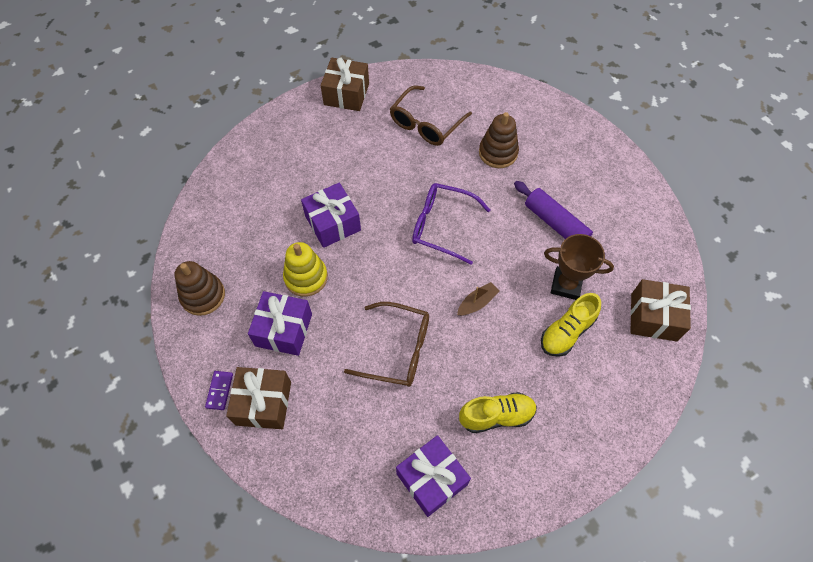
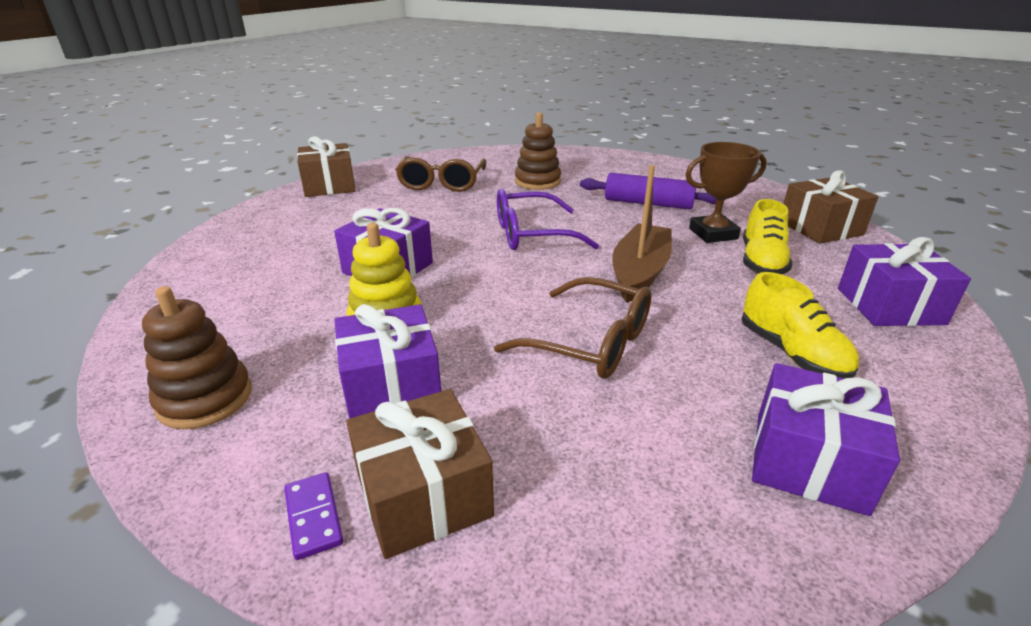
camera: 30 degrees left, 30 degrees down
brown glasses [344,302,429,387] -> brown glasses turned 45 degrees clockwise [494,277,652,379]
brown boat [457,282,499,316] -> brown boat [612,165,672,303], size x1.92
yellow shoe [459,392,537,433] -> yellow shoe turned 105 degrees clockwise [742,272,859,379]
none -> purple gift [838,237,971,326]

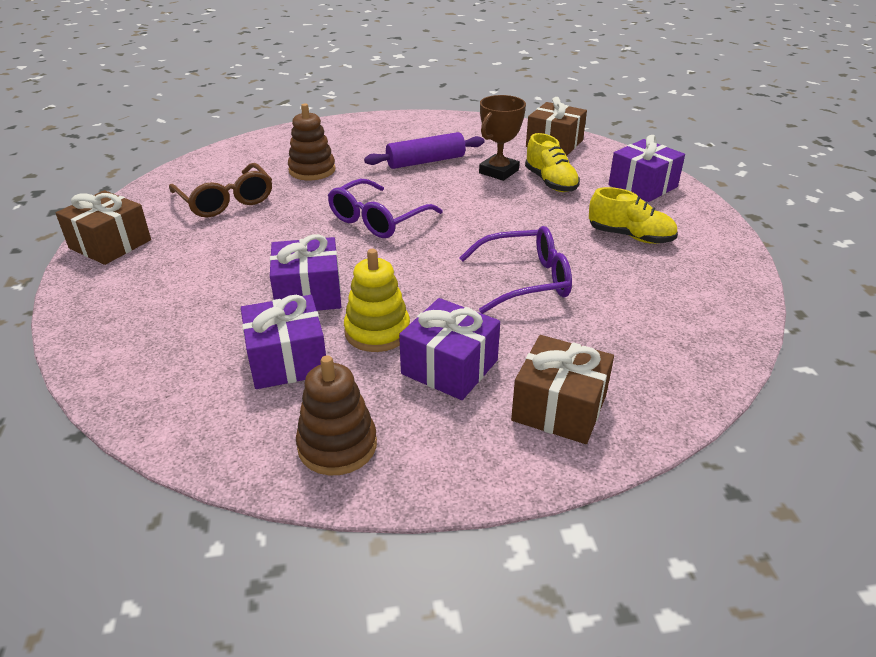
camera: 40 degrees left, 5 degrees up
purple domino [284,472,343,560] -> none
brown glasses [494,277,652,379] -> purple glasses [459,226,572,314]
brown boat [612,165,672,303] -> none
purple gift [752,363,900,516] -> purple gift moved to [241,295,326,389]

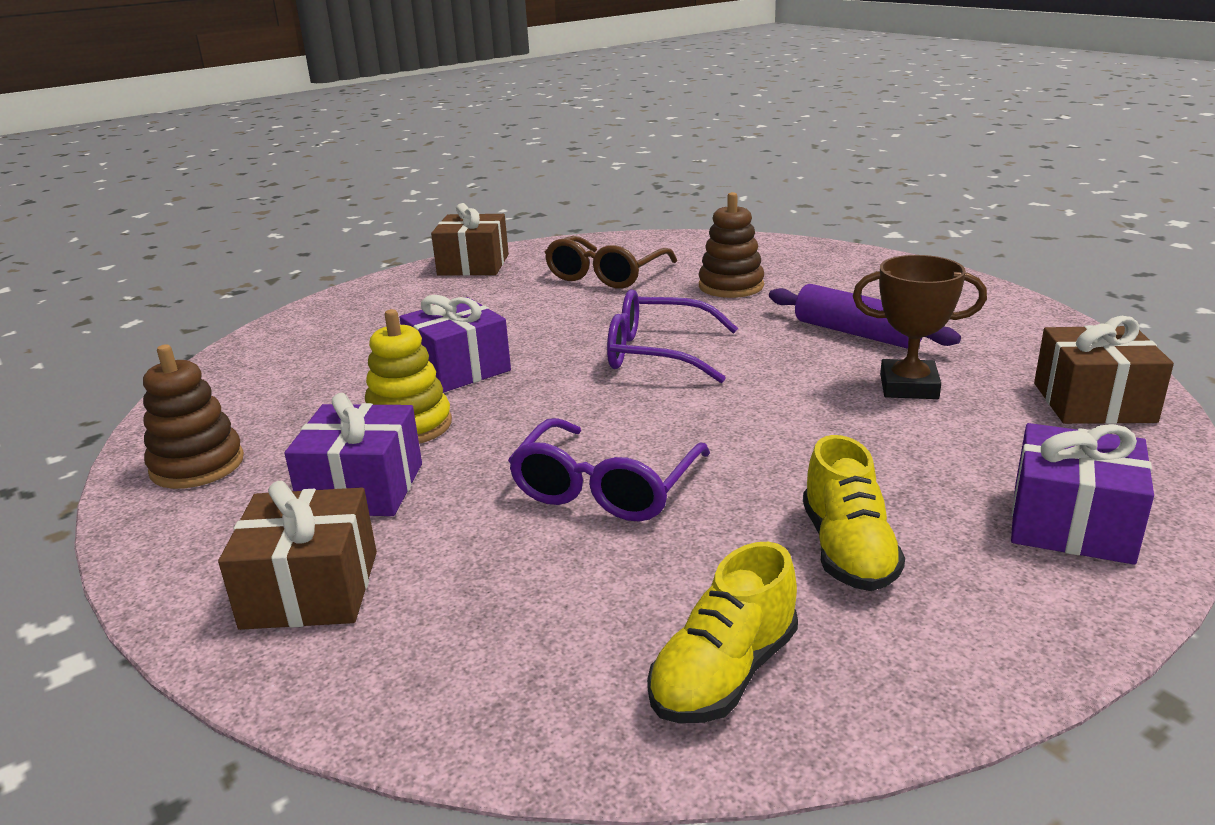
camera: 65 degrees right, 10 degrees down
purple gift [241,295,326,389] -> none
purple glasses [459,226,572,314] -> purple glasses turned 60 degrees clockwise [508,418,710,522]
yellow shoe [525,133,580,192] -> yellow shoe moved to [647,542,798,723]

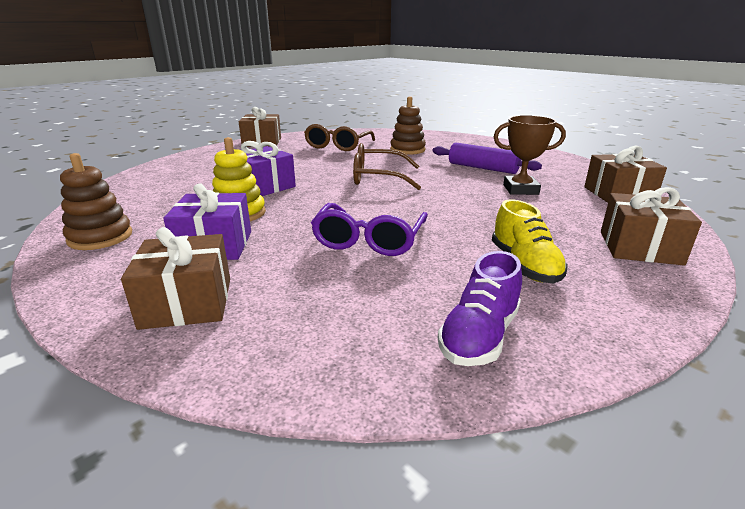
camera: 10 degrees left, 0 degrees up
purple glasses [607,289,738,383] -> brown glasses [353,143,421,190]
yellow shoe [647,542,798,723] -> purple shoe [438,251,522,366]
purple gift [1011,423,1154,565] -> brown gift [601,187,702,266]

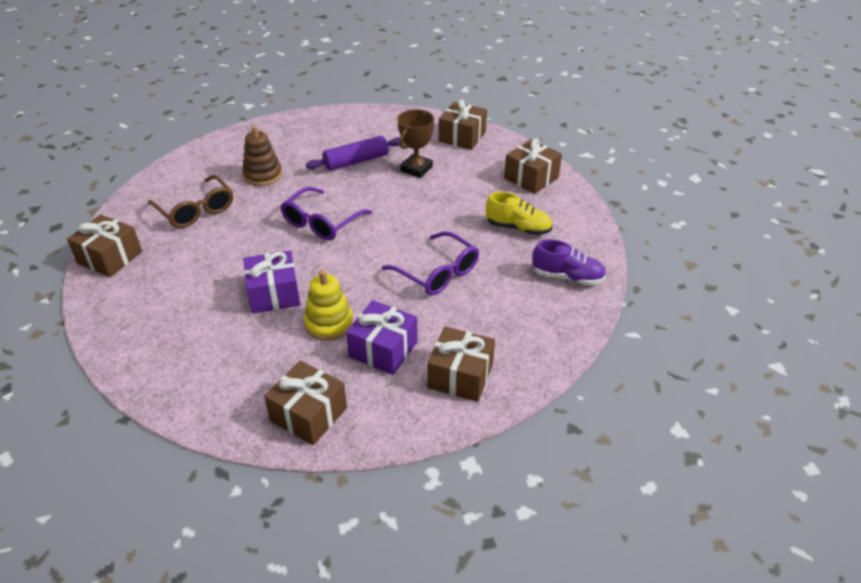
camera: 60 degrees left, 15 degrees up
brown stacking toy [60,153,132,250] -> brown gift [264,361,347,445]
brown glasses [353,143,421,190] -> purple glasses [280,187,372,241]
purple shoe [438,251,522,366] -> purple shoe turned 45 degrees counterclockwise [532,239,606,285]

